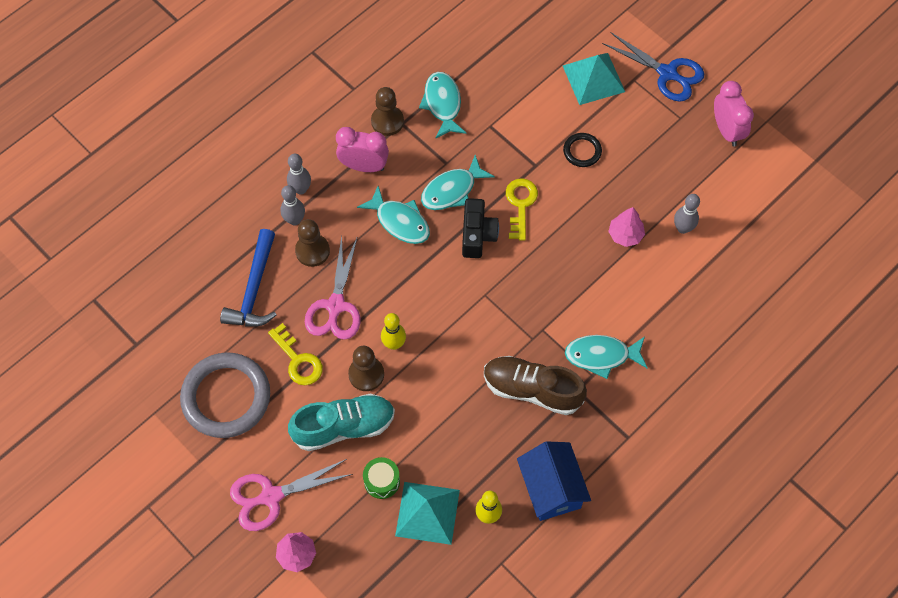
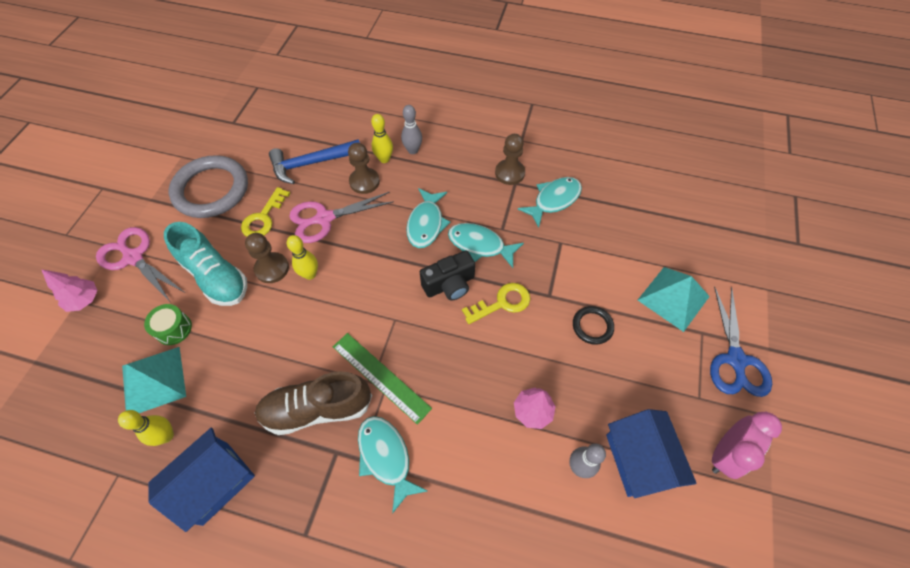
camera: 60 degrees right, 5 degrees down
grey bowling pin [281,185,305,226] -> yellow bowling pin [371,114,393,163]
pink clock [336,127,389,172] -> none
brown shoe [484,356,587,415] -> brown shoe turned 90 degrees counterclockwise [255,371,372,435]
none -> green ruler [333,333,432,425]
none -> blue house [606,409,696,498]

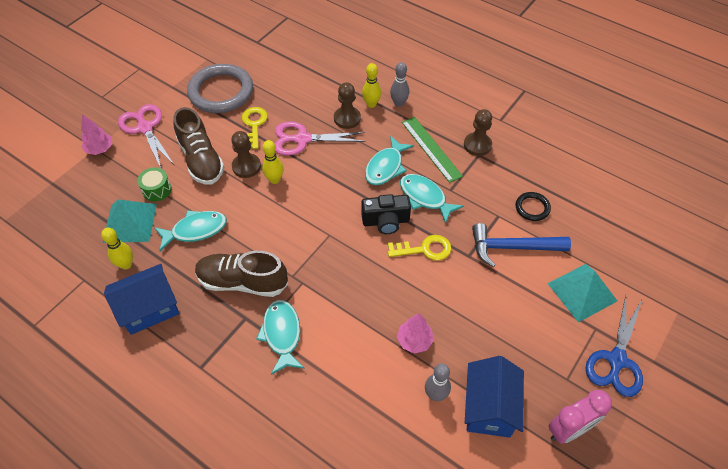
camera: 20 degrees right, 5 degrees down
turquoise shoe [164,222,247,306] -> brown shoe [174,107,224,185]
yellow key [241,187,290,237] -> yellow key turned 135 degrees clockwise [242,107,268,149]
blue hammer [269,139,360,184] -> blue hammer moved to [472,223,571,267]
green ruler [333,333,432,425] -> green ruler moved to [402,117,463,183]
turquoise fish [518,177,582,228] -> turquoise fish moved to [154,210,227,251]
black ring [573,306,614,345] -> black ring moved to [516,192,551,221]

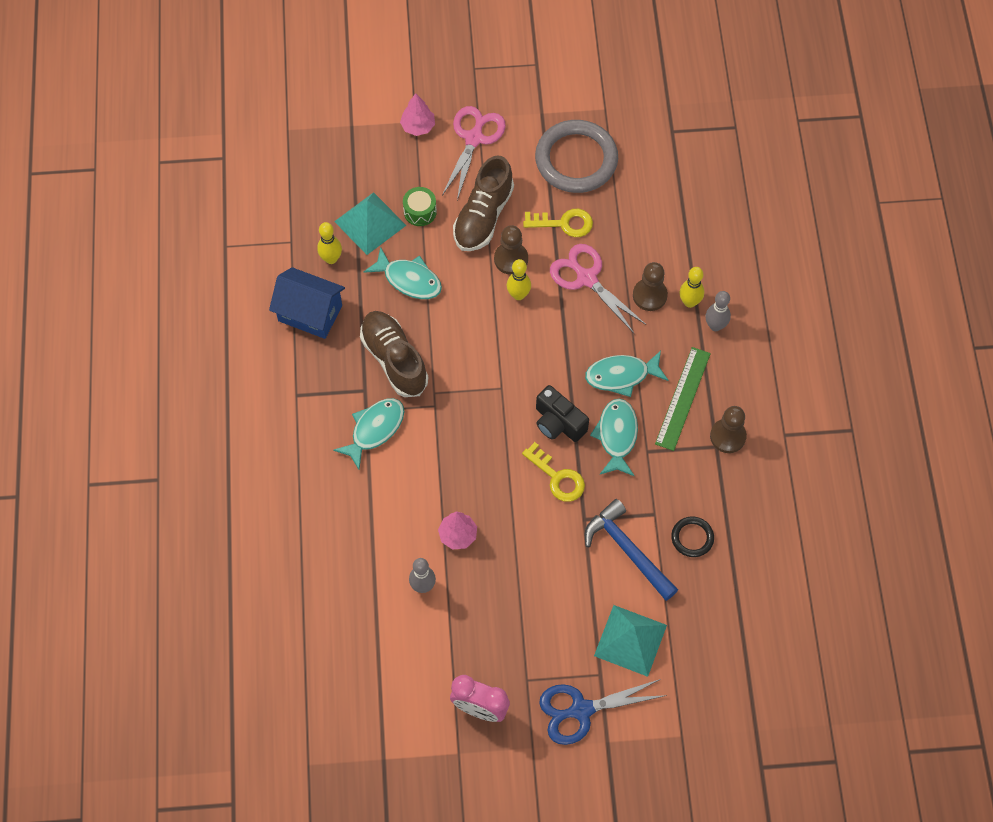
camera: 50 degrees right, 10 degrees up
yellow key [242,107,268,149] -> yellow key turned 45 degrees clockwise [523,209,593,237]
blue house [465,356,524,438] -> none

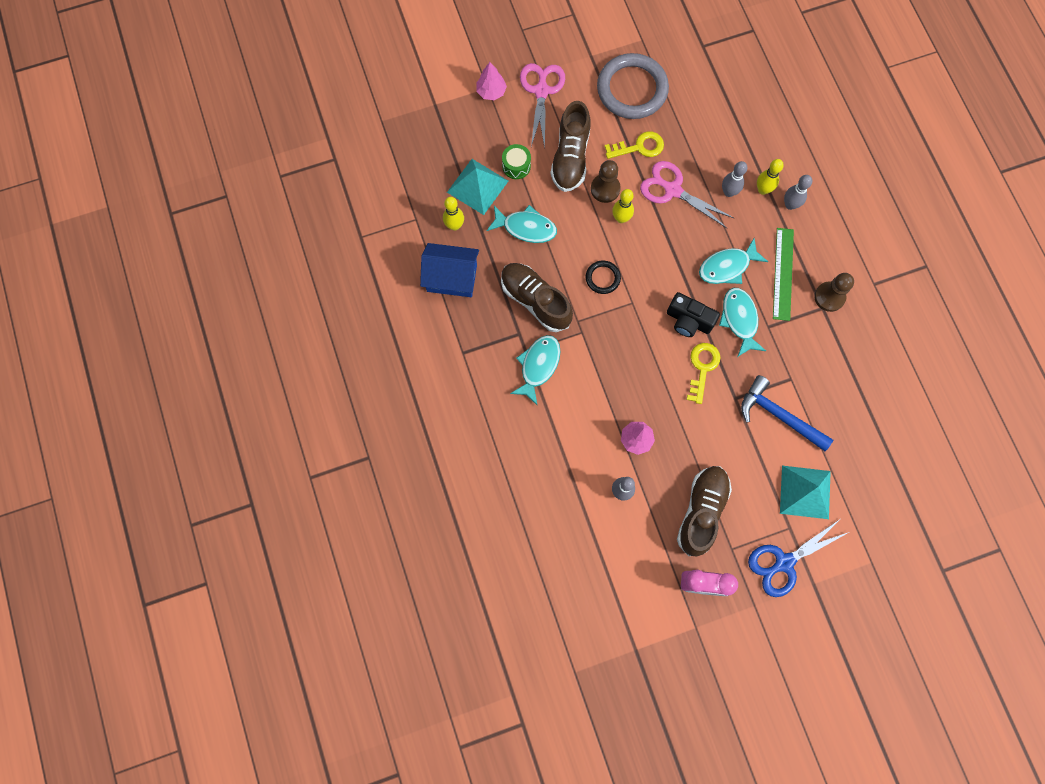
camera: 15 degrees left, 10 degrees up
yellow key [522,442,585,502] -> yellow key turned 105 degrees counterclockwise [687,343,721,404]
brown pawn [633,262,668,311] -> grey bowling pin [722,161,748,197]
black ring [671,517,714,557] -> black ring moved to [586,261,621,294]
none -> brown shoe [677,466,732,556]

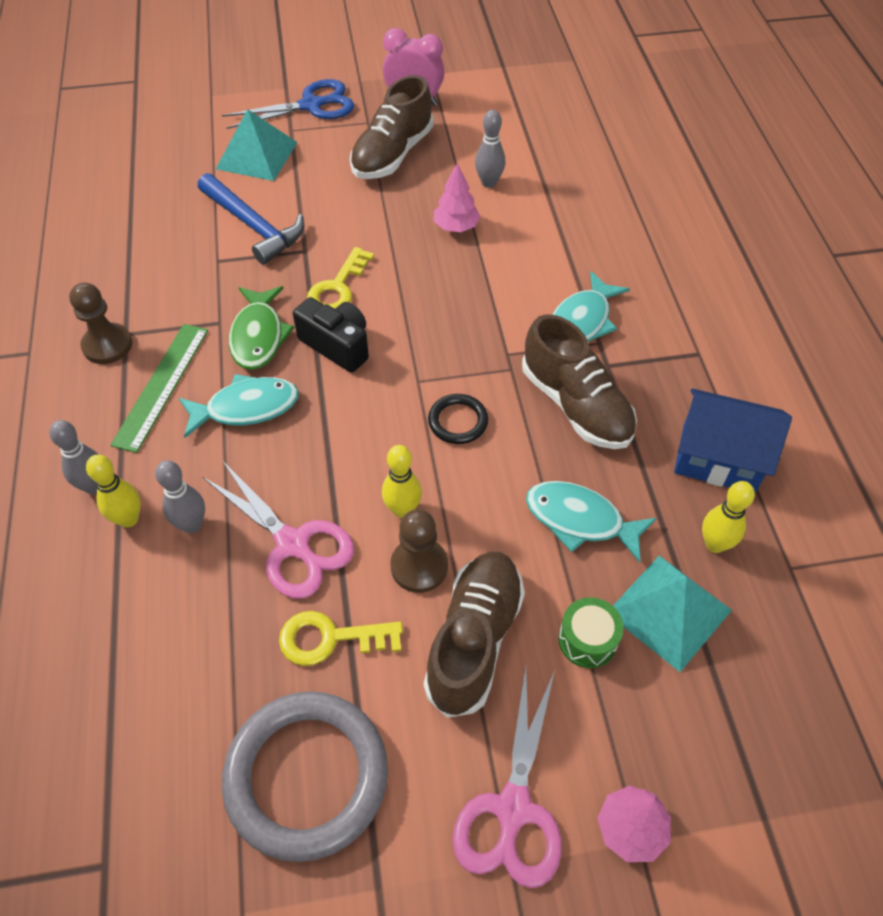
camera: 170 degrees left, 20 degrees down
turquoise fish [719,288,766,357] -> green fish [229,286,295,370]

